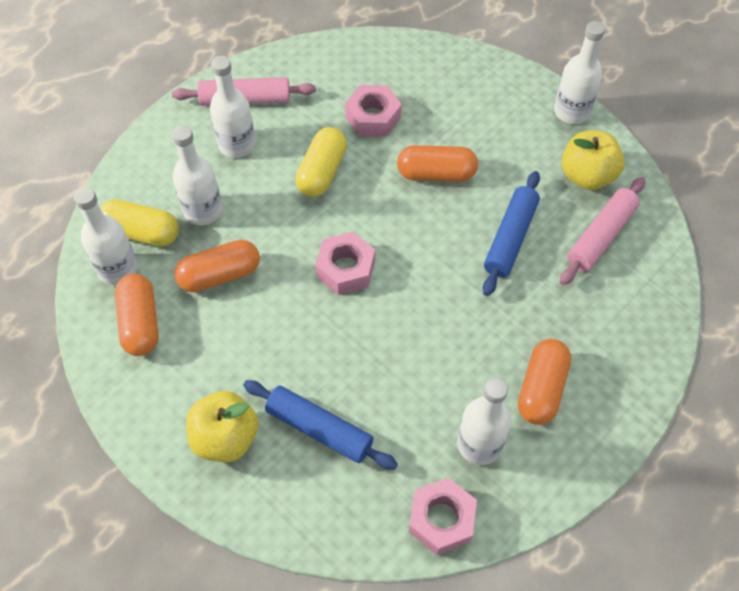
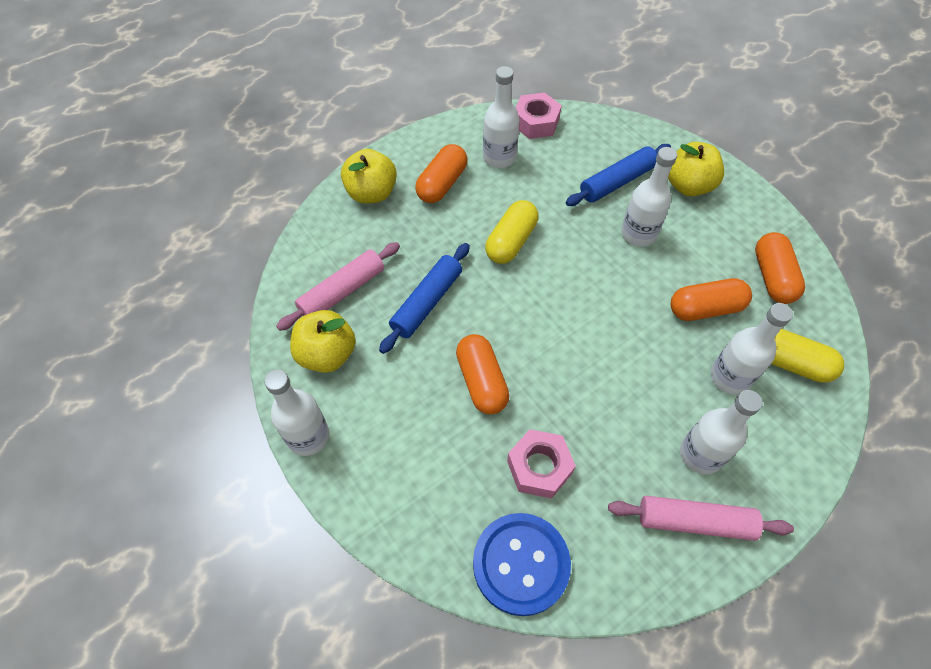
camera: 170 degrees left, 0 degrees up
white bottle [74,187,138,285] -> white bottle moved to [621,147,677,247]
blue rolling pin [243,380,398,470] -> blue rolling pin turned 75 degrees counterclockwise [566,144,671,206]
yellow capsule [296,127,347,197] -> yellow capsule moved to [485,200,538,264]
pink nut [315,232,375,295] -> none
orange capsule [397,145,478,182] -> orange capsule turned 60 degrees clockwise [456,334,509,414]
none -> yellow apple [341,149,397,204]
none -> blue button [473,513,571,616]

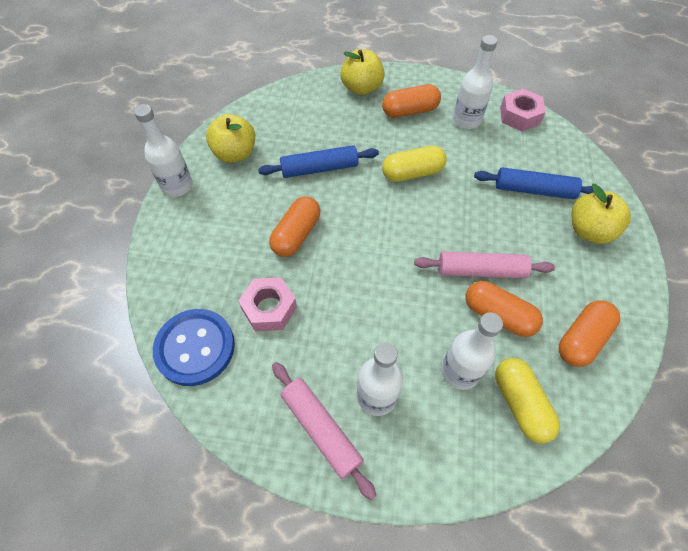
camera: 45 degrees right, 0 degrees up
pink rolling pin [276,242,400,331] -> pink rolling pin moved to [414,252,555,279]
white bottle [621,147,677,247] -> none

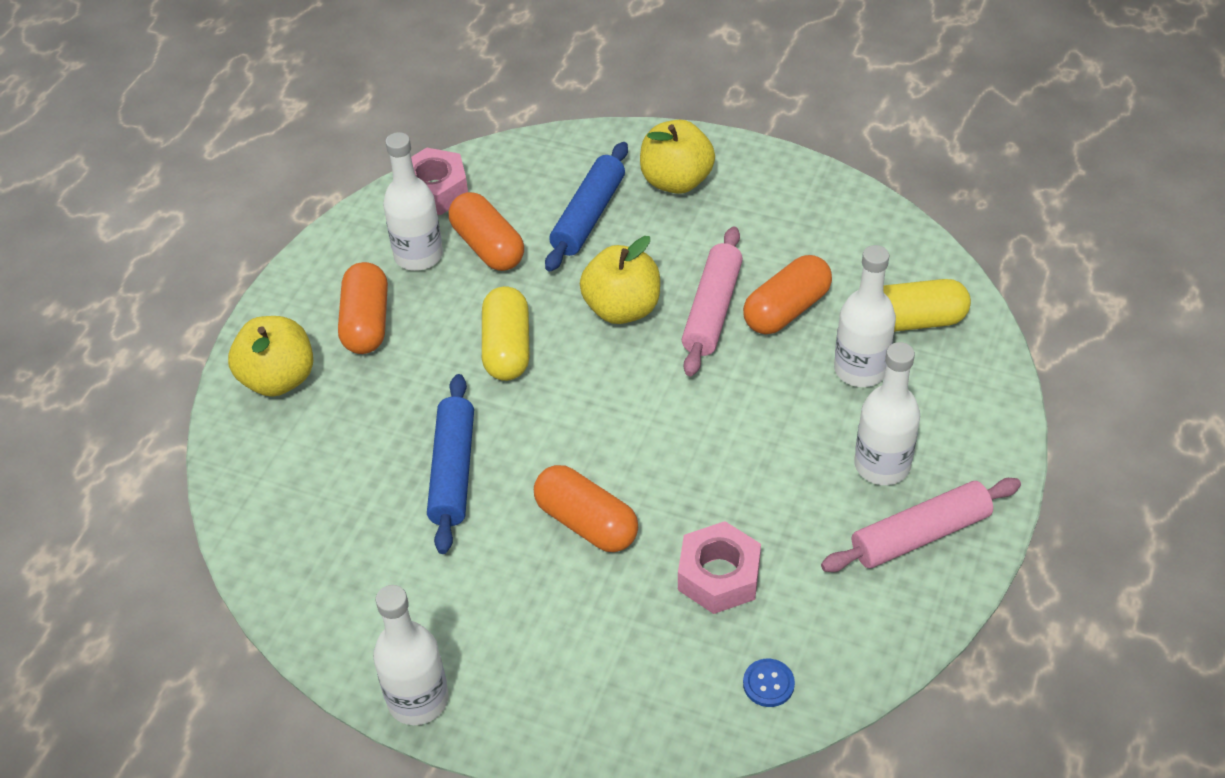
camera: 75 degrees left, 10 degrees down
blue button [153,309,235,386] -> blue button [743,659,795,707], size x0.40
yellow apple [206,114,255,163] -> yellow apple moved to [580,236,660,324]
orange capsule [559,300,620,367] -> orange capsule moved to [449,192,524,271]

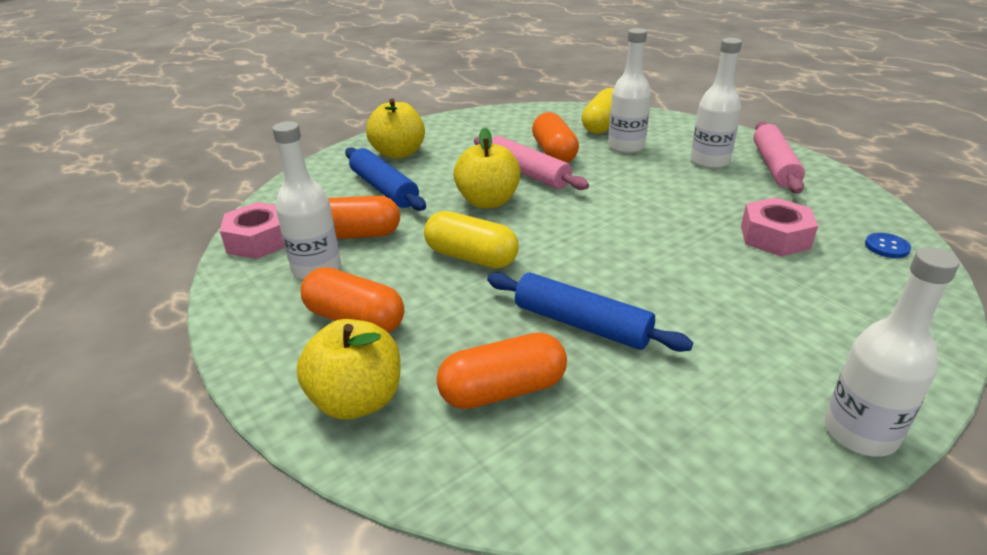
camera: 60 degrees left, 15 degrees down
orange capsule [534,465,638,552] -> orange capsule moved to [436,332,567,409]

